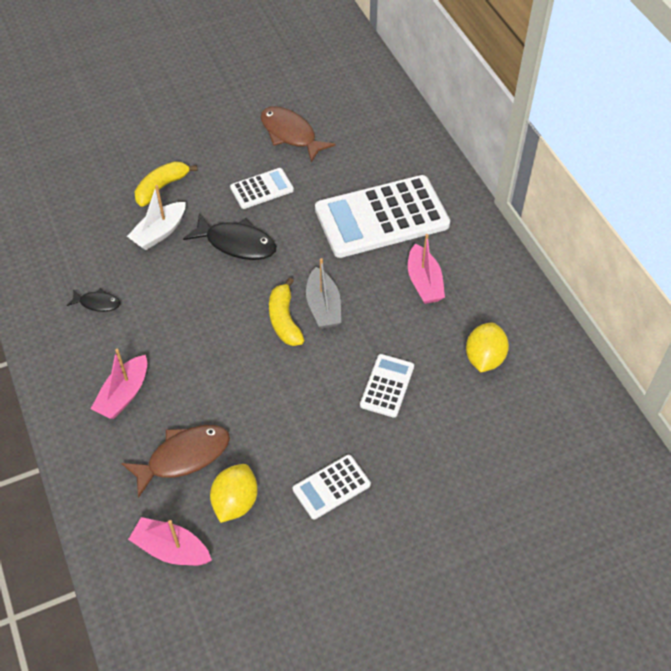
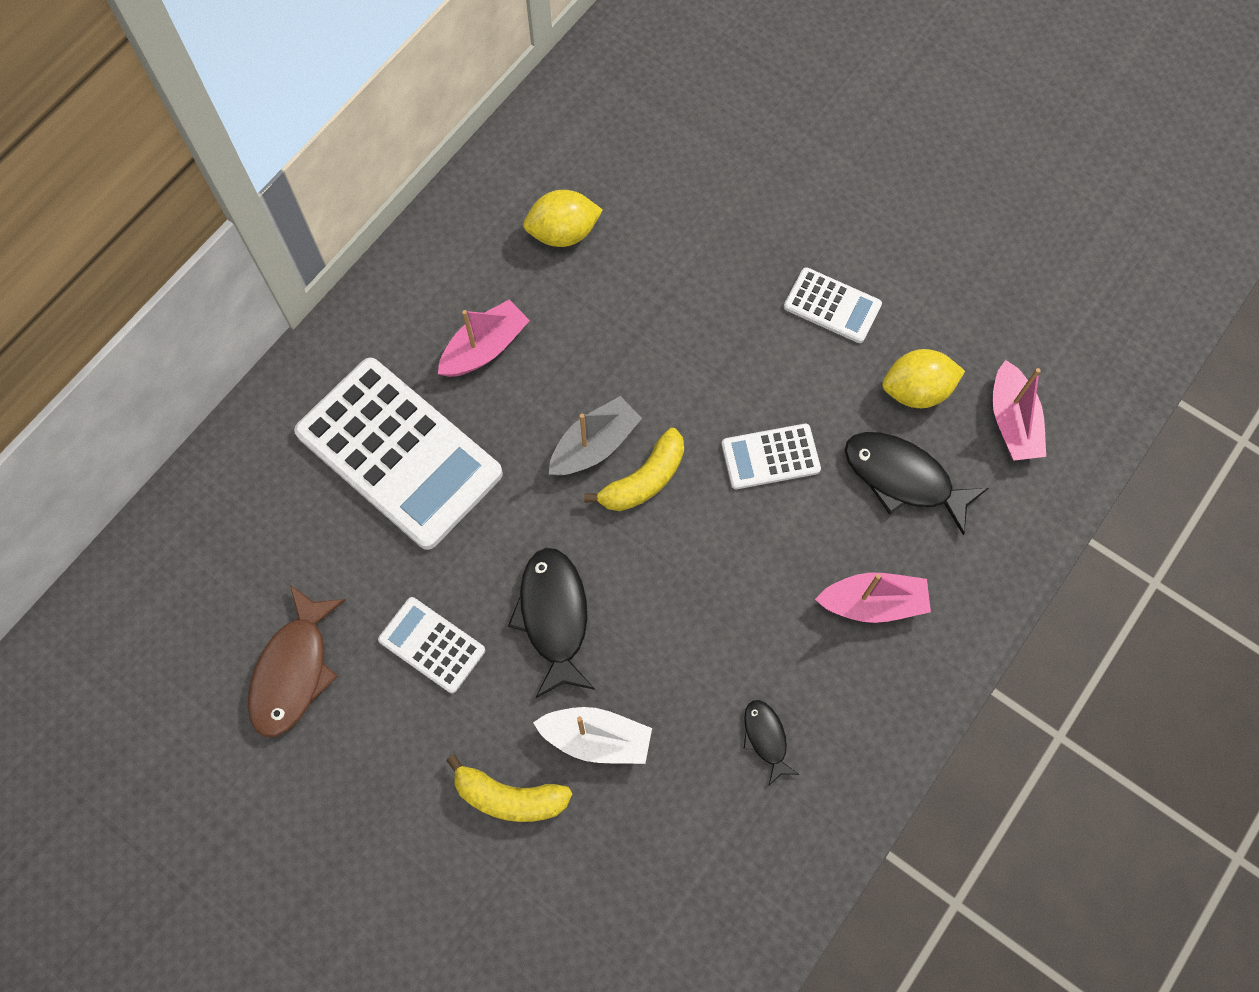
camera: 120 degrees left, 15 degrees up
brown fish [121,425,230,498] -> black fish [845,432,988,535]
white calculator [360,354,414,418] -> white calculator moved to [721,424,821,489]

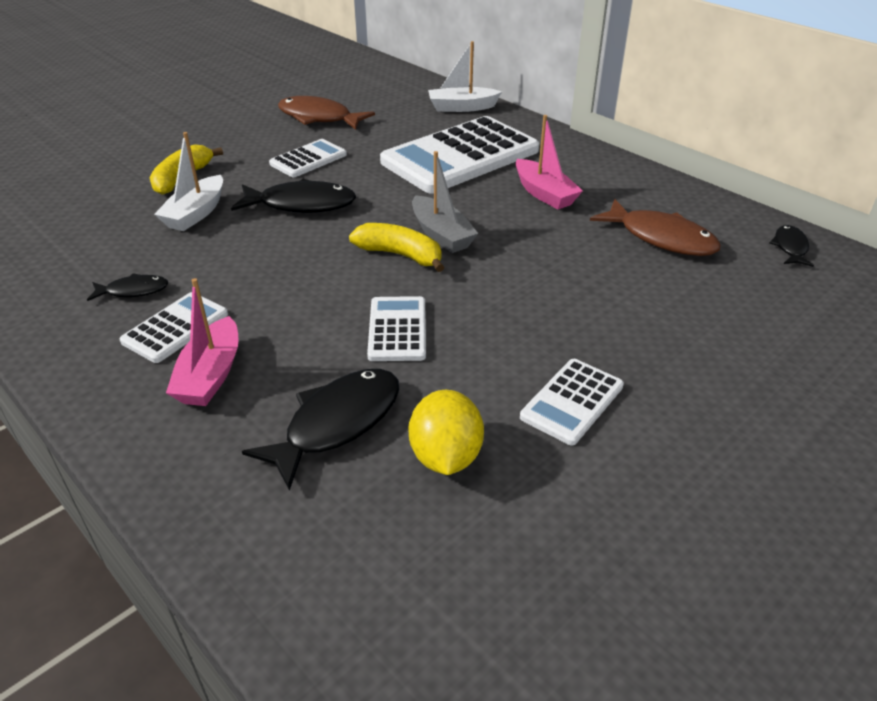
camera: 100 degrees right, 30 degrees down
yellow lemon [523,190,603,247] -> brown fish [590,199,721,256]
yellow banana [584,428,684,511] -> yellow banana turned 150 degrees clockwise [349,223,444,272]
pink boat [992,360,1046,461] -> none
none -> white calculator [119,292,228,363]
none -> white boat [428,41,502,112]
none -> black fish [770,225,814,267]

